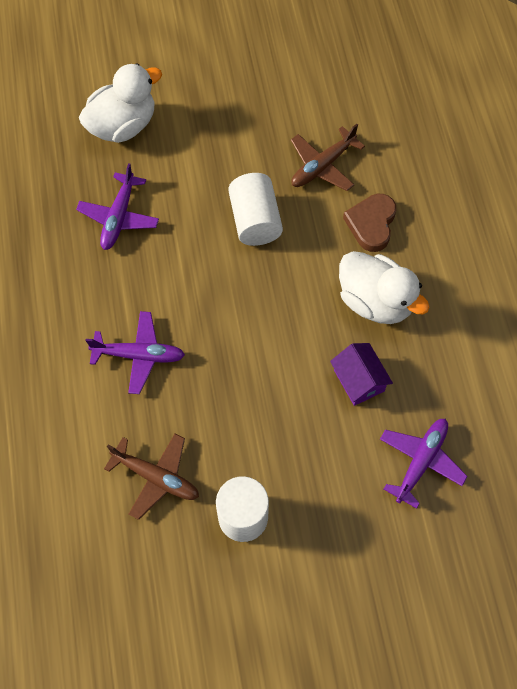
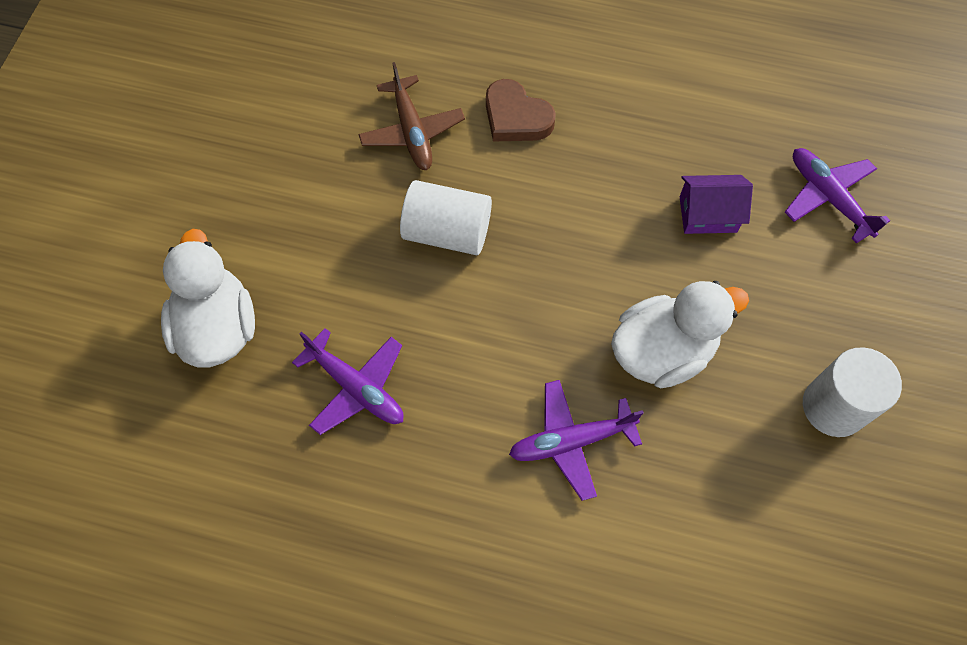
camera: 65 degrees left, 0 degrees up
purple plane [86,311,185,394] -> purple plane turned 135 degrees counterclockwise [509,380,644,501]
brown plane [104,434,199,520] -> none
white duck [339,251,429,324] -> white duck moved to [611,281,749,388]

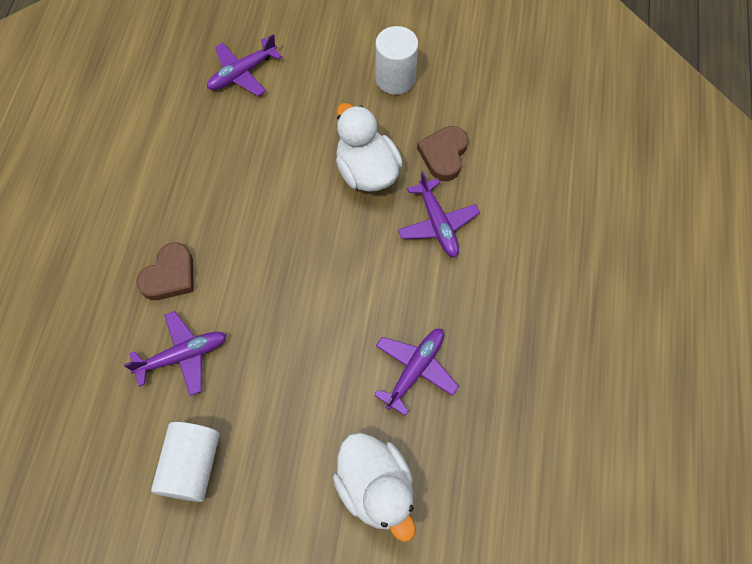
camera: 95 degrees left, 0 degrees up
white duck [161,229,255,368] -> white duck turned 105 degrees counterclockwise [333,432,416,542]
brown plane [359,62,465,170] -> purple plane [124,311,227,396]
white cylinder [400,180,492,255] -> white cylinder moved to [151,422,220,502]
purple house [680,175,753,234] -> none
none -> brown heart [417,126,468,181]

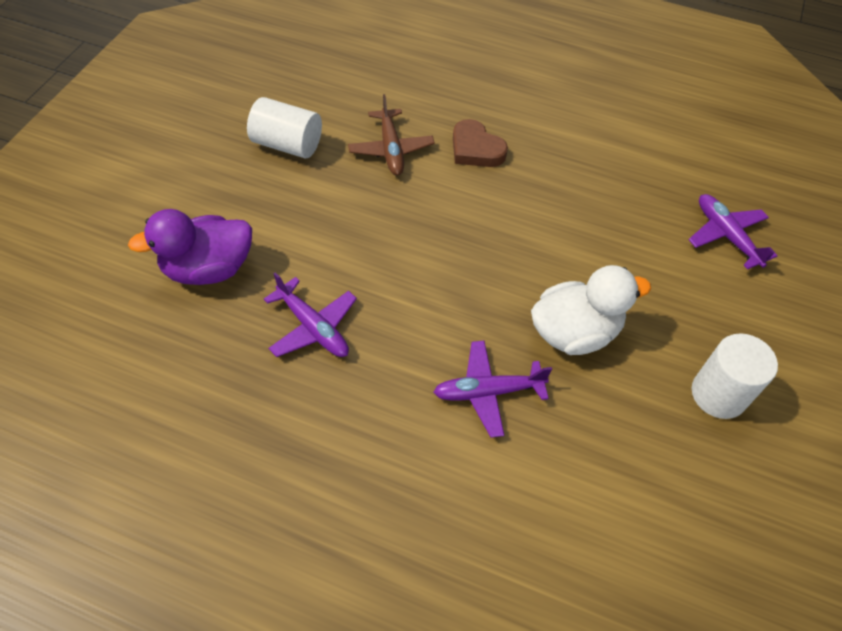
camera: 100 degrees right, 10 degrees down
purple plane [124,311,227,396] -> brown plane [348,94,435,176]
white duck [333,432,416,542] -> purple duck [128,209,252,285]
brown heart [417,126,468,181] -> none

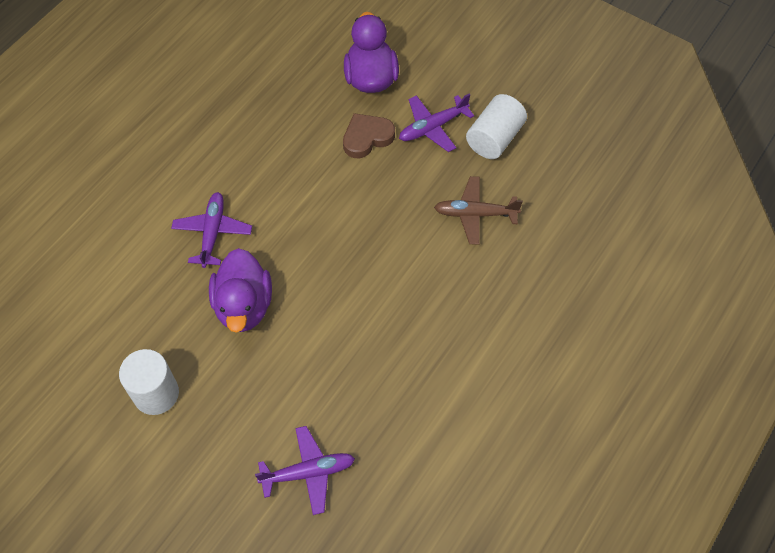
camera: 105 degrees right, 5 degrees up
purple plane [264,272,357,357] -> purple plane moved to [399,93,474,152]
brown heart [453,119,508,167] -> brown heart moved to [343,113,395,158]
white duck [531,265,651,355] -> purple duck [209,248,272,333]

